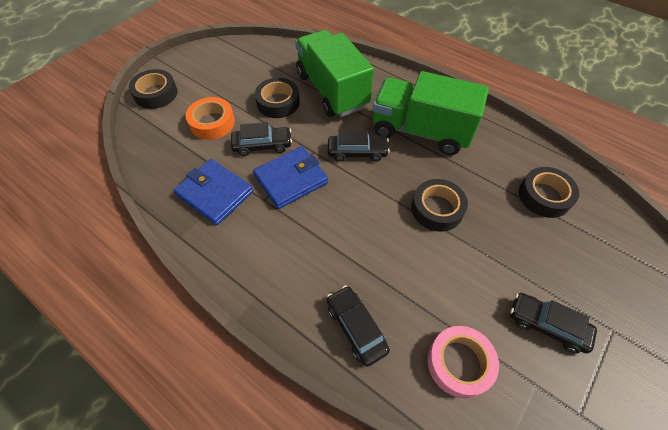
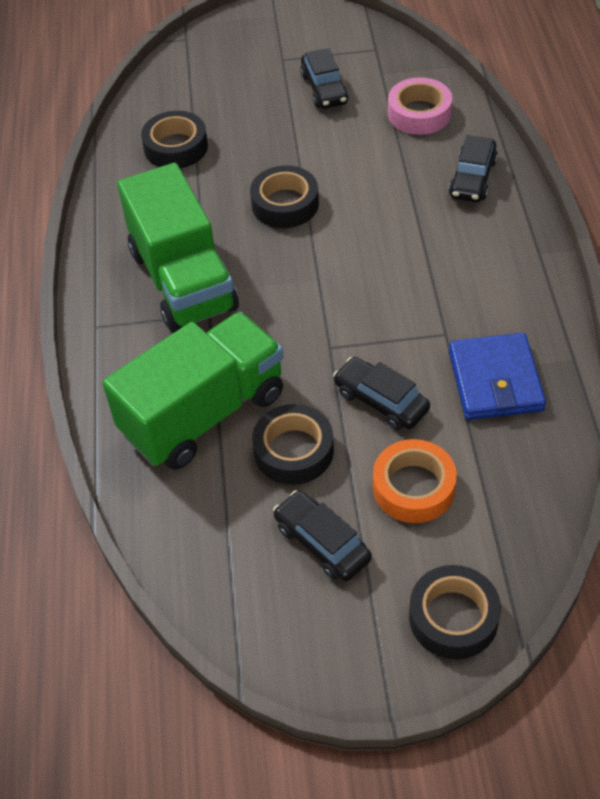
camera: 130 degrees left, 5 degrees down
blue wallet [253,146,328,209] -> none
green truck [295,30,374,117] -> green truck turned 150 degrees counterclockwise [102,312,284,470]
black car [328,130,390,162] -> black car moved to [273,490,372,581]

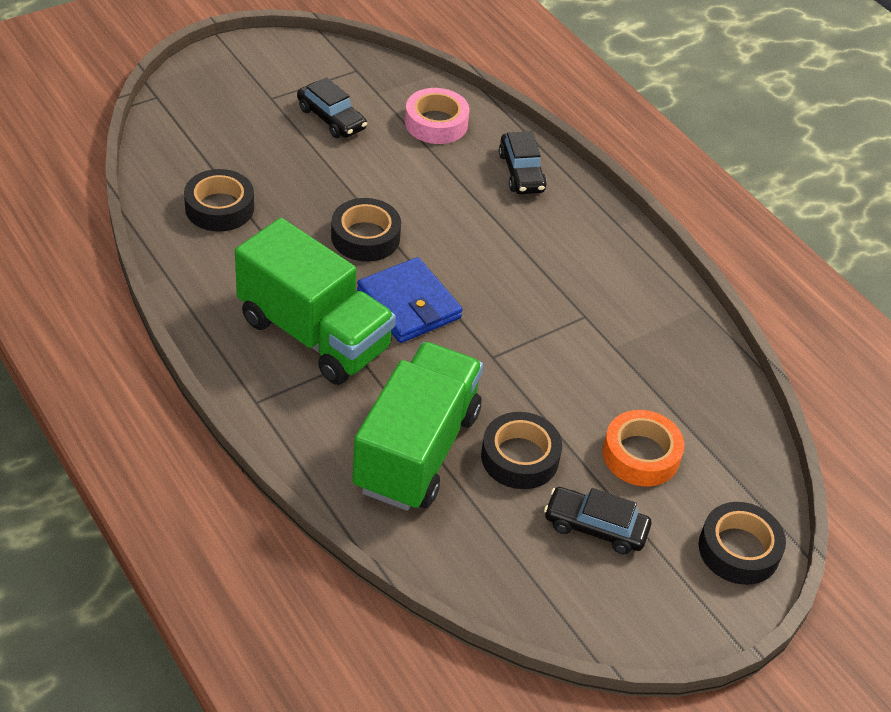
camera: 35 degrees left, 5 degrees down
black car [333,357,430,430] -> none
blue wallet [449,333,546,420] -> blue wallet moved to [357,257,463,343]

